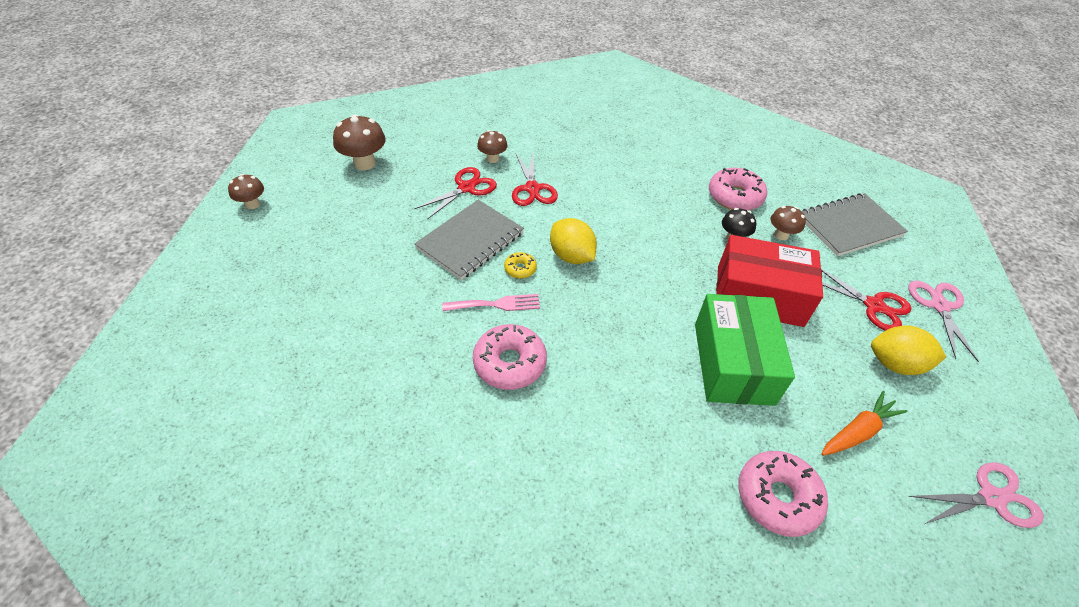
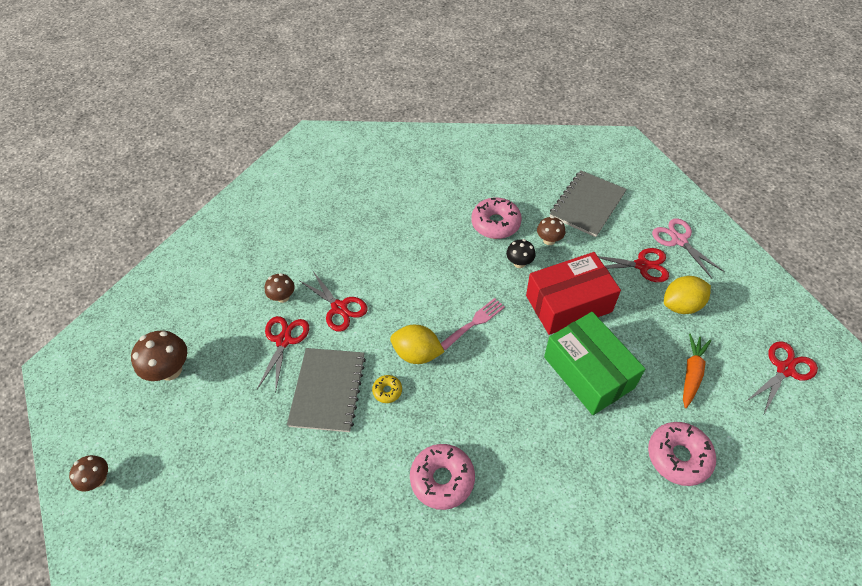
camera: 30 degrees left, 5 degrees up
pink fork [442,294,540,311] -> pink fork moved to [440,298,505,350]
pink scissors [908,462,1044,528] -> red scissors [747,341,818,414]

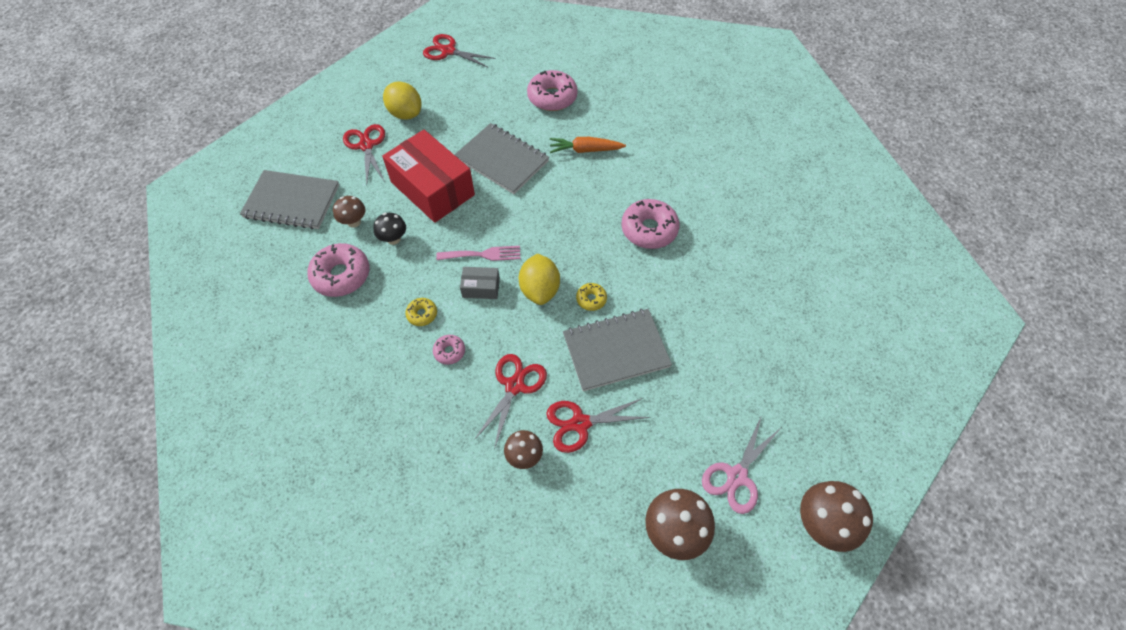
camera: 115 degrees left, 5 degrees up
brown mushroom [69,455,108,491] -> brown mushroom [800,481,873,552], size x1.64
pink fork [440,298,505,350] -> pink fork turned 150 degrees clockwise [436,246,521,261]
green box [544,312,645,415] -> grey notebook [454,123,549,194]
pink scissors [652,218,725,278] -> pink scissors moved to [702,415,781,514]
orange carrot [683,334,711,408] -> orange carrot moved to [550,137,626,153]
none -> yellow donut [405,298,437,326]
none -> pink donut [433,335,465,365]
none -> grey box [460,267,500,299]

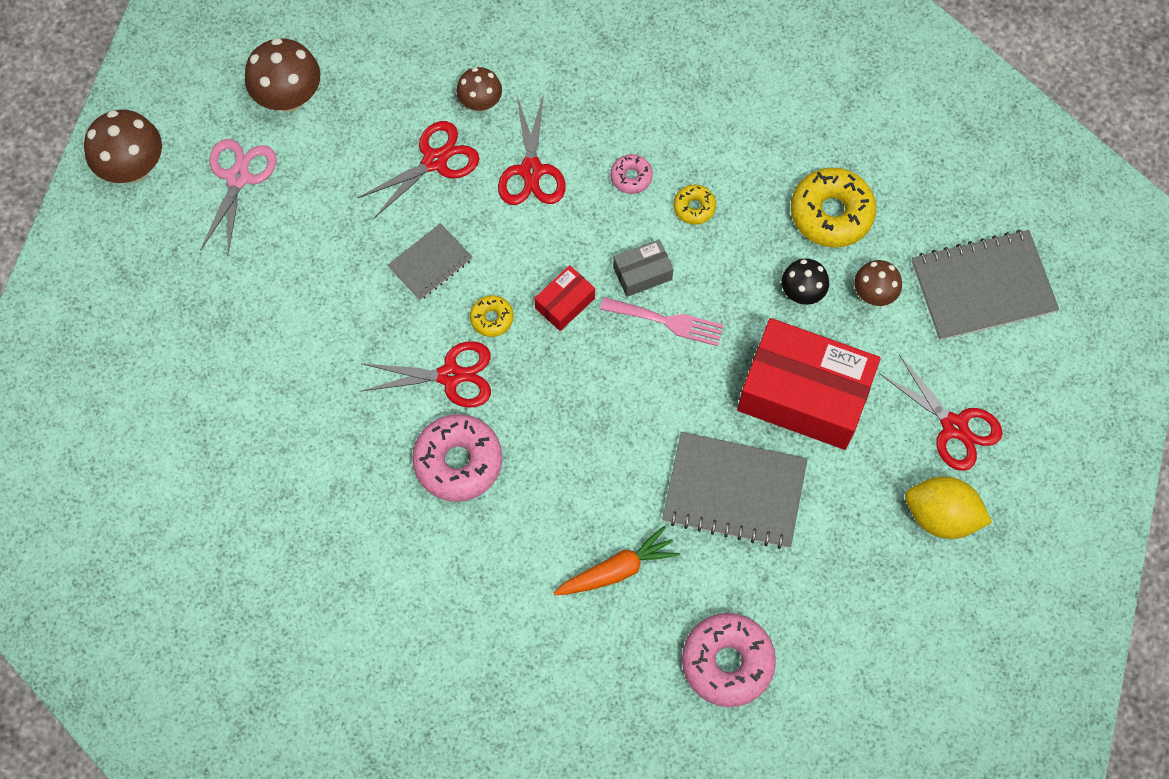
camera: 155 degrees right, 10 degrees up
pink donut [307,243,370,297] -> yellow donut [791,167,876,248]
red scissors [423,34,496,67] -> red scissors moved to [361,341,491,408]
pink fork [436,246,521,261] -> pink fork turned 135 degrees counterclockwise [600,297,724,346]
yellow lemon [519,253,560,305] -> red box [534,265,595,331]
grey notebook [563,309,672,391] -> grey notebook [388,223,473,300], size x0.56

